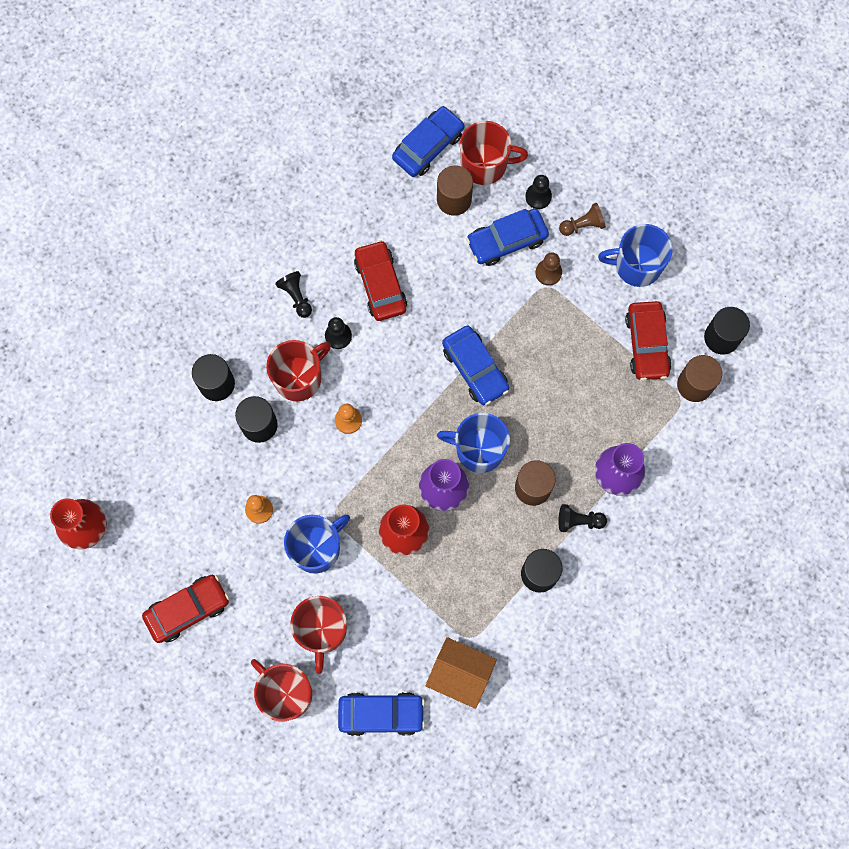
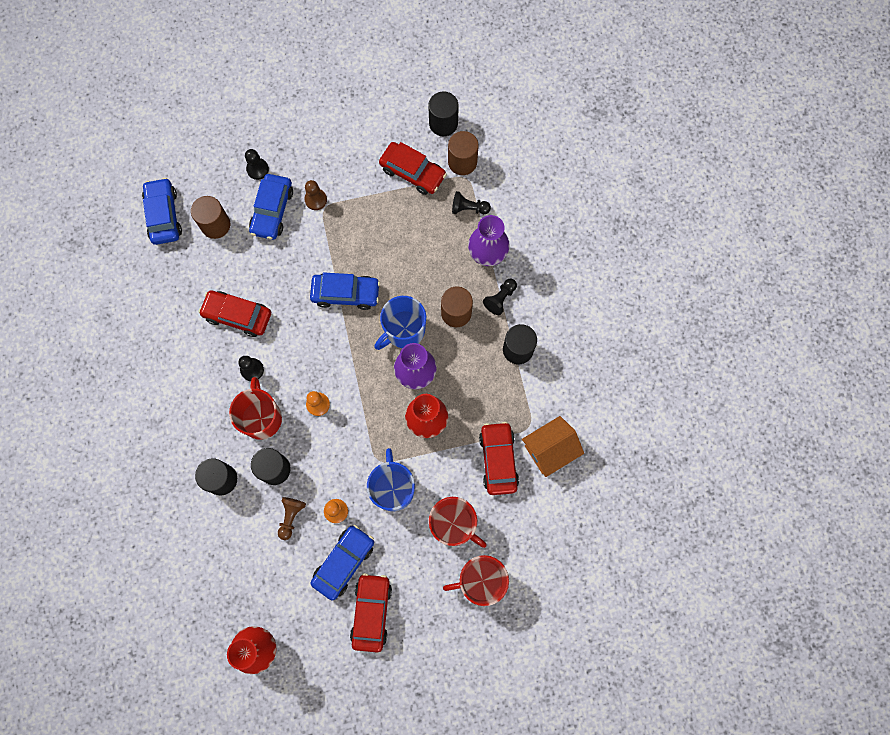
camera: 55 degrees left, 0 degrees up
black pawn [275,271,312,318] -> black pawn moved to [452,191,491,214]
blue car [338,692,425,736] -> blue car moved to [310,525,374,600]
red mug [460,121,528,185] -> none
brown pawn [559,202,606,236] -> brown pawn moved to [278,497,306,540]
blue mug [598,224,673,287] -> none
none -> red car [479,422,519,495]

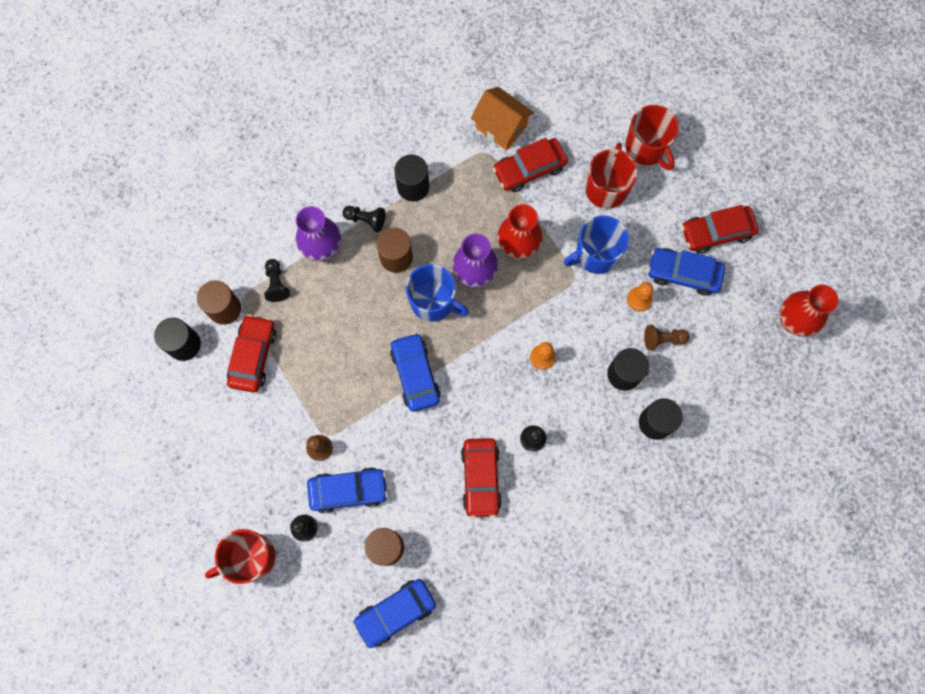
camera: 110 degrees left, 0 degrees up
red mug [229,377,282,440] -> red mug moved to [205,529,275,584]

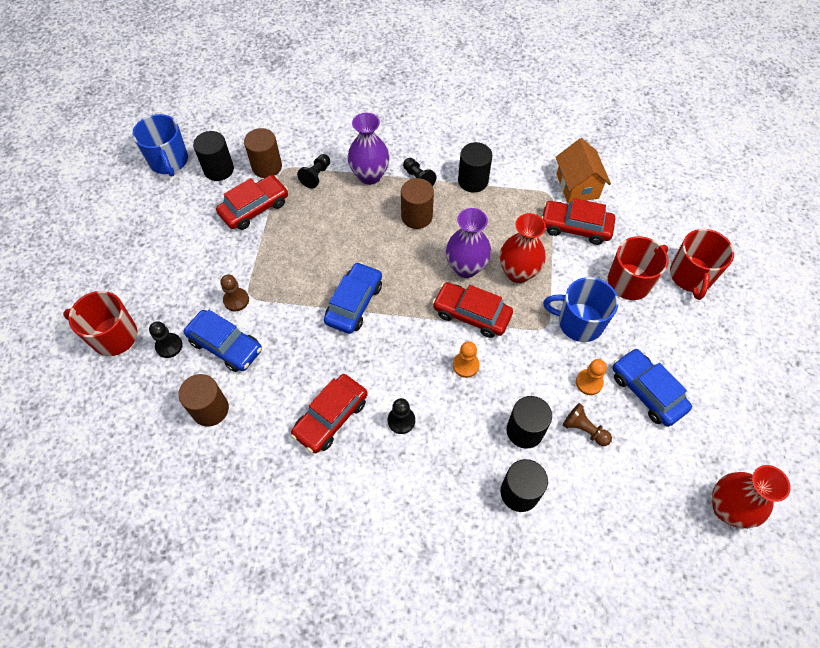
camera: 40 degrees right, 15 degrees down
blue car [353,579,436,648] -> none
blue mug [406,264,469,322] -> blue mug moved to [132,114,188,176]
red car [681,205,759,253] -> red car moved to [432,282,513,338]

